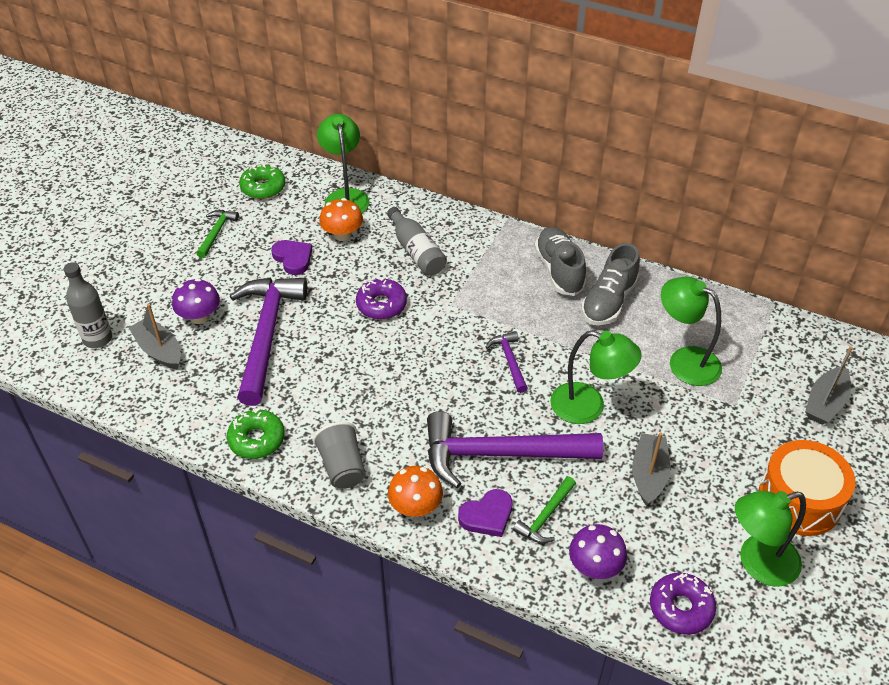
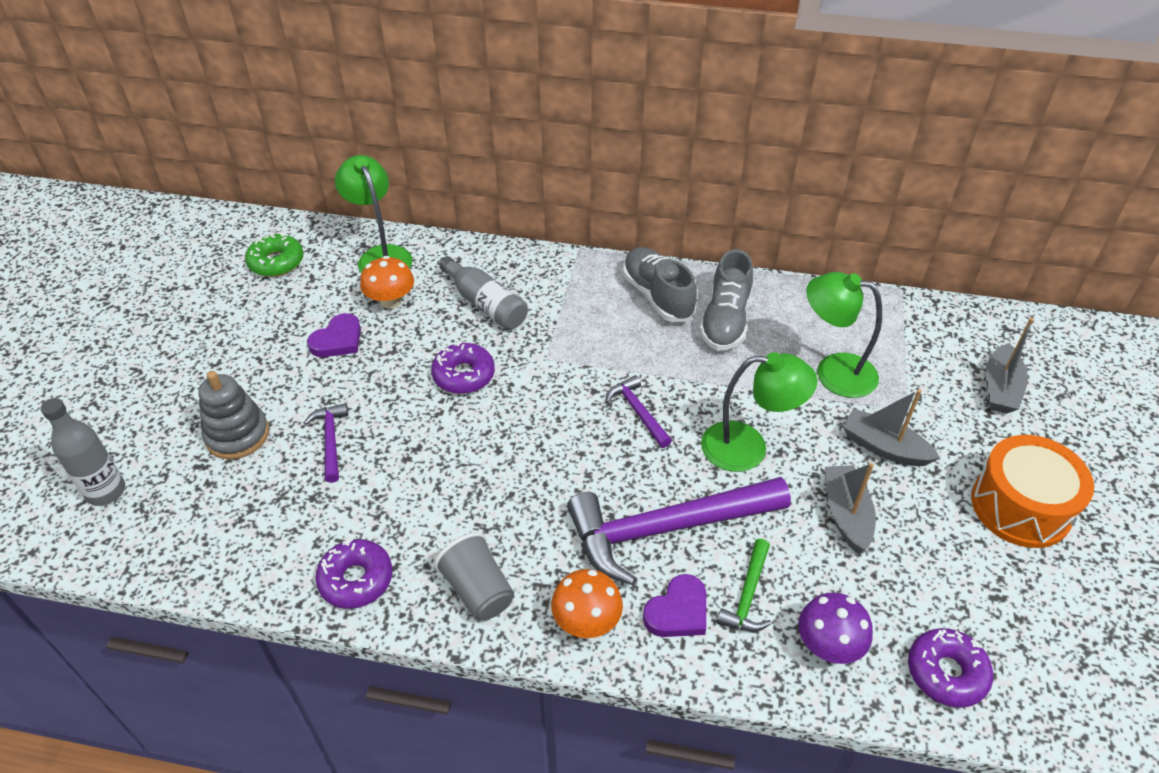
camera: 15 degrees left, 0 degrees up
grey boat [128,304,181,370] -> grey boat moved to [843,389,940,466]
purple mushroom [172,278,220,324] -> grey stacking toy [198,371,269,459]
green hammer [196,210,239,258] -> none
green donut [227,408,285,459] -> purple donut [315,539,393,609]
purple hammer [230,278,307,406] -> purple hammer [304,403,348,483], size x0.46
purple heart [271,240,312,275] -> purple heart turned 90 degrees clockwise [307,313,361,357]
green lamp [735,491,806,587] -> none

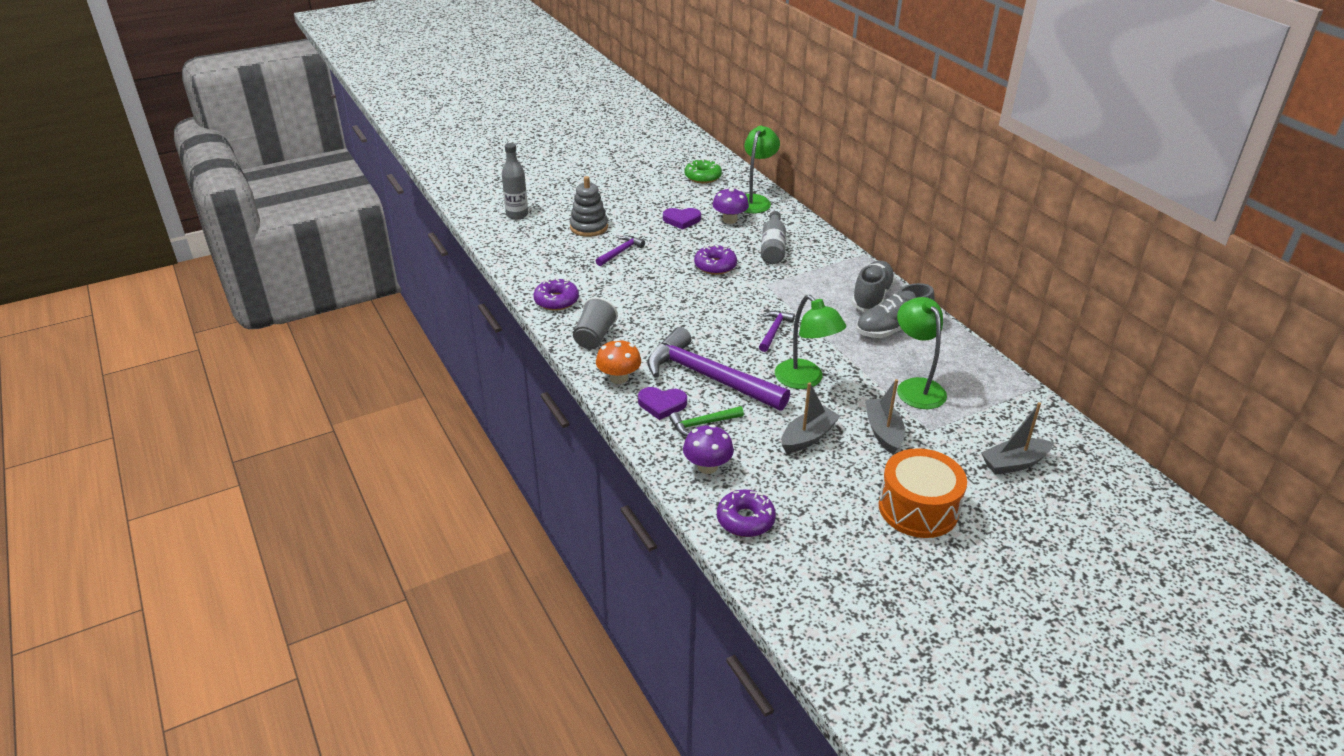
camera: 50 degrees right, 10 degrees down
orange mushroom [360,256,414,309] -> purple mushroom [713,188,749,224]

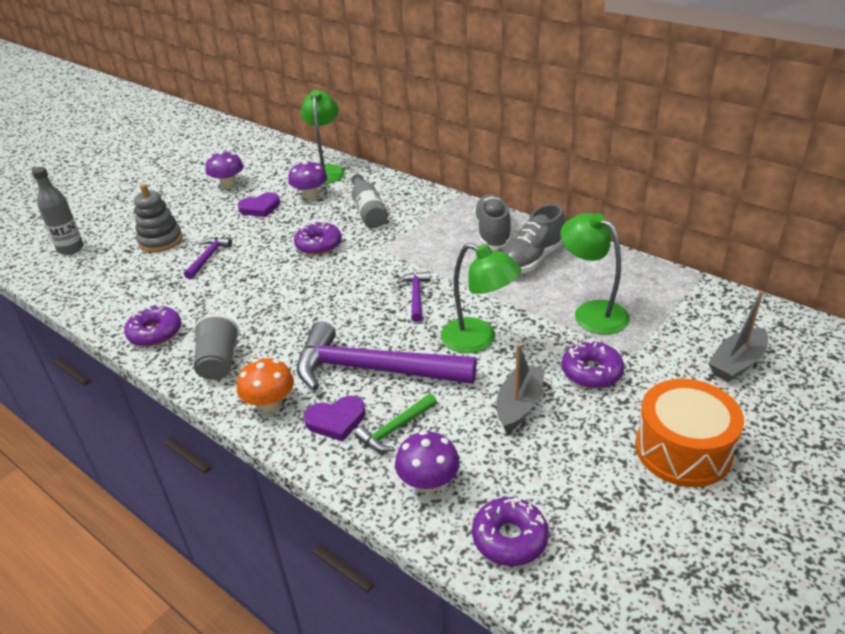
camera: 20 degrees left, 0 degrees up
green donut [685,158,722,183] -> none
grey boat [865,379,905,455] -> purple donut [562,339,624,388]
none -> purple mushroom [205,151,244,188]

